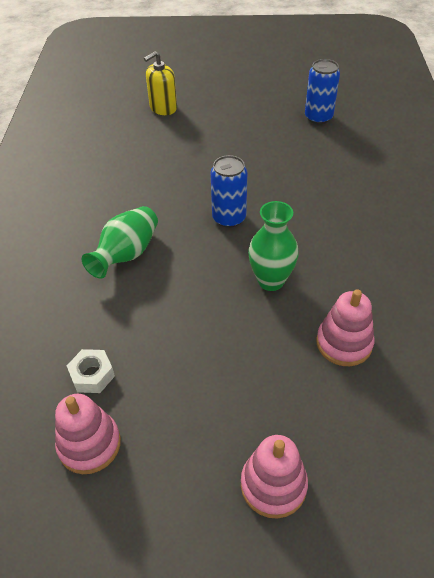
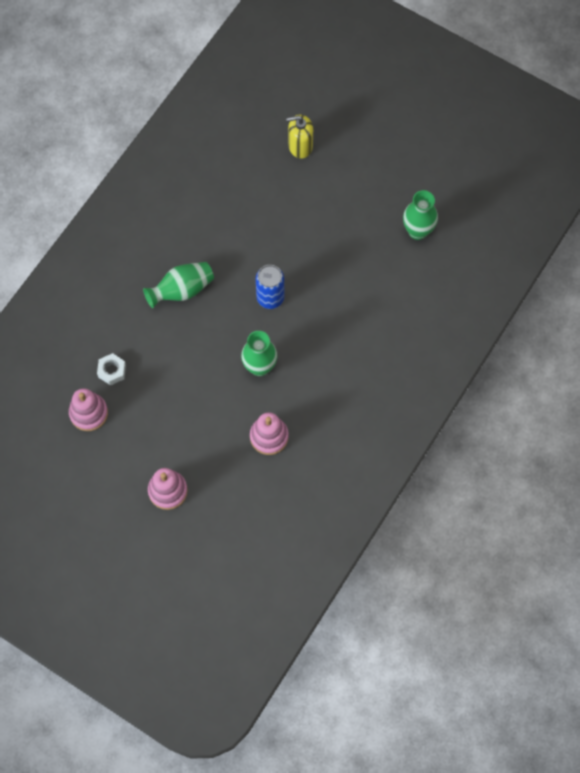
camera: 30 degrees right, 20 degrees up
blue can [305,59,340,124] -> green vase [403,190,438,240]

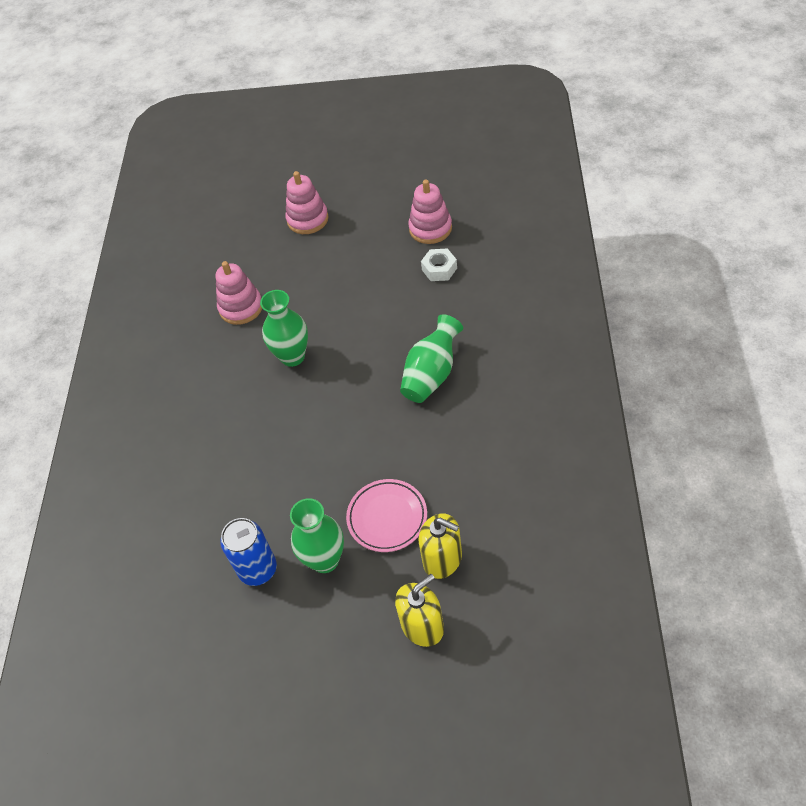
camera: 155 degrees right, 15 degrees down
blue can [256,265,284,309] -> blue can moved to [220,518,277,586]
green vase [403,190,438,240] -> green vase moved to [290,498,344,573]
none -> pink plate [346,479,427,552]
none -> yellow soap dispenser [419,514,462,579]

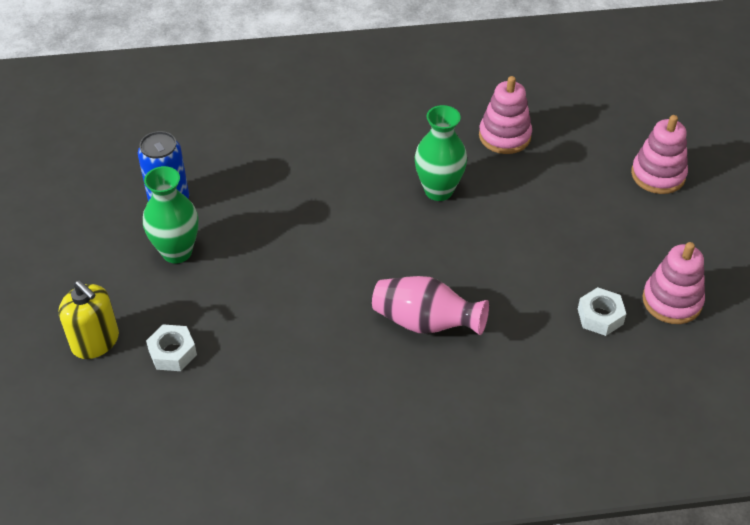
camera: 75 degrees right, 5 degrees down
pink plate [346,479,427,552] -> none
green vase [400,314,463,403] -> pink vase [372,276,489,335]
yellow soap dispenser [419,514,462,579] -> white nut [146,324,197,371]

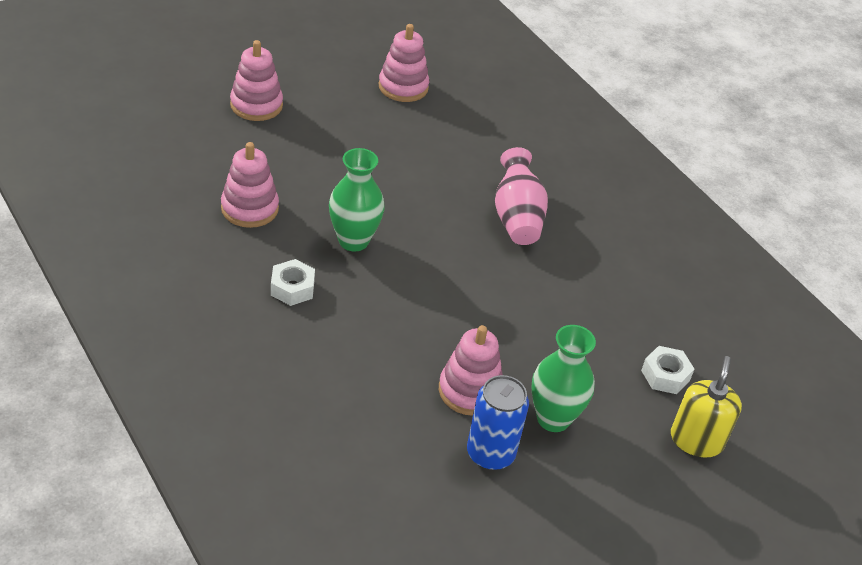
camera: 120 degrees left, 5 degrees down
white nut [578,287,626,336] -> white nut moved to [271,259,315,306]
none -> pink stacking toy [439,325,503,416]

